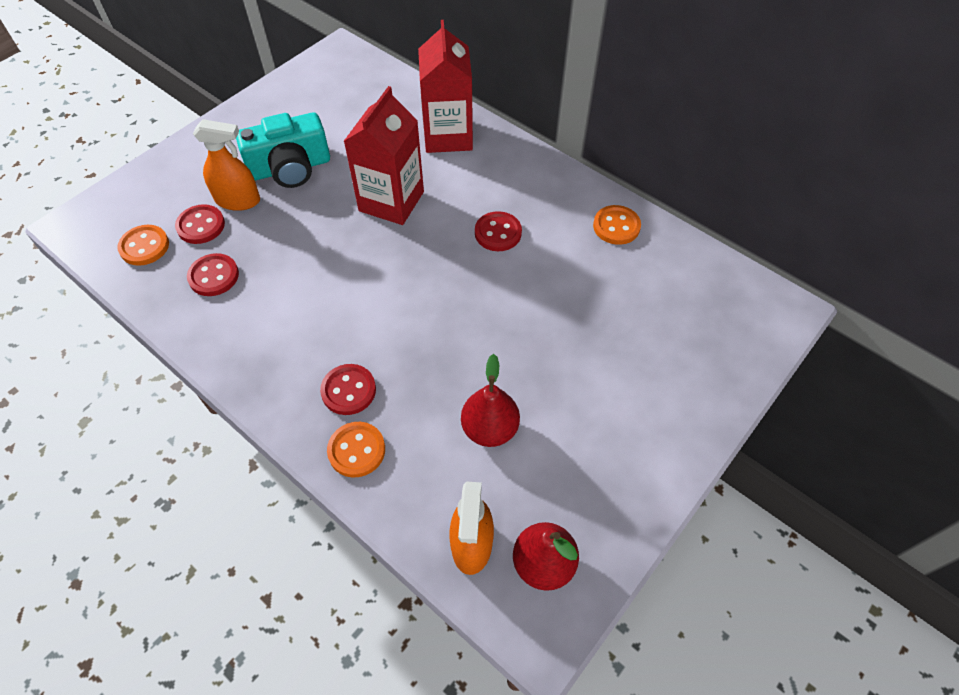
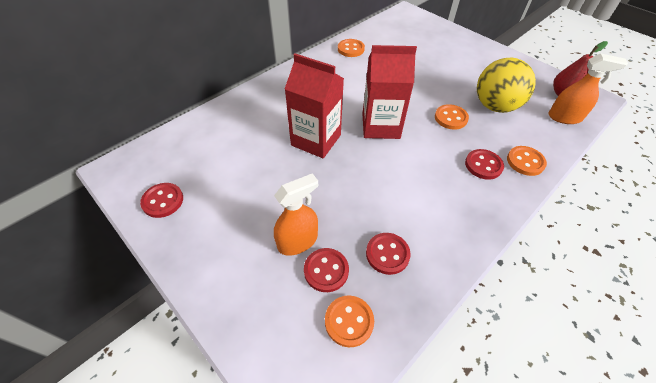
camera: 85 degrees left, 5 degrees down
orange spray bottle [193,119,260,211] -> orange spray bottle turned 45 degrees clockwise [274,173,318,256]
turquoise camera [236,113,330,188] -> none
red carton [418,20,473,153] -> red carton moved to [363,45,417,139]
red pear [461,354,520,447] -> yellow ball [477,58,536,113]
red button [475,211,522,251] -> red button moved to [140,183,183,218]
none -> orange button [435,104,469,130]

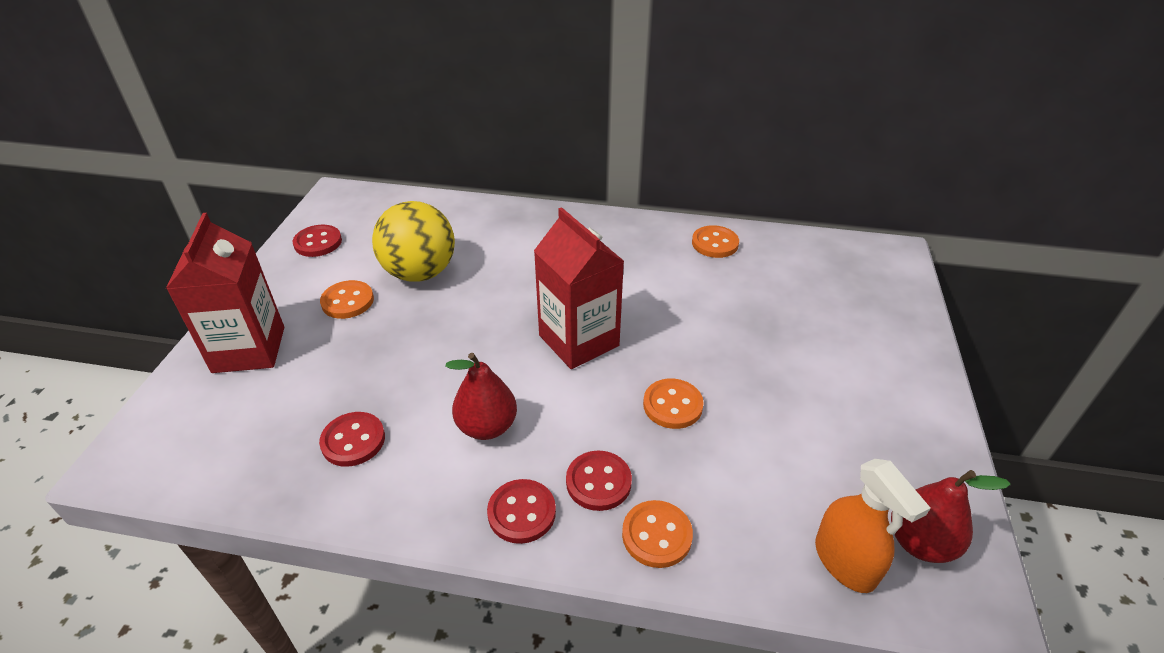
camera: 55 degrees right, 10 degrees down
orange spray bottle [274,173,318,256] -> none
red carton [285,53,344,158] -> red carton moved to [166,213,284,373]
red button [304,248,349,292] -> red button moved to [487,479,556,544]
orange button [325,296,374,347] -> orange button moved to [320,280,374,319]
yellow ball [477,58,536,113] -> yellow ball moved to [372,201,455,282]
none -> red pear [445,353,517,440]

